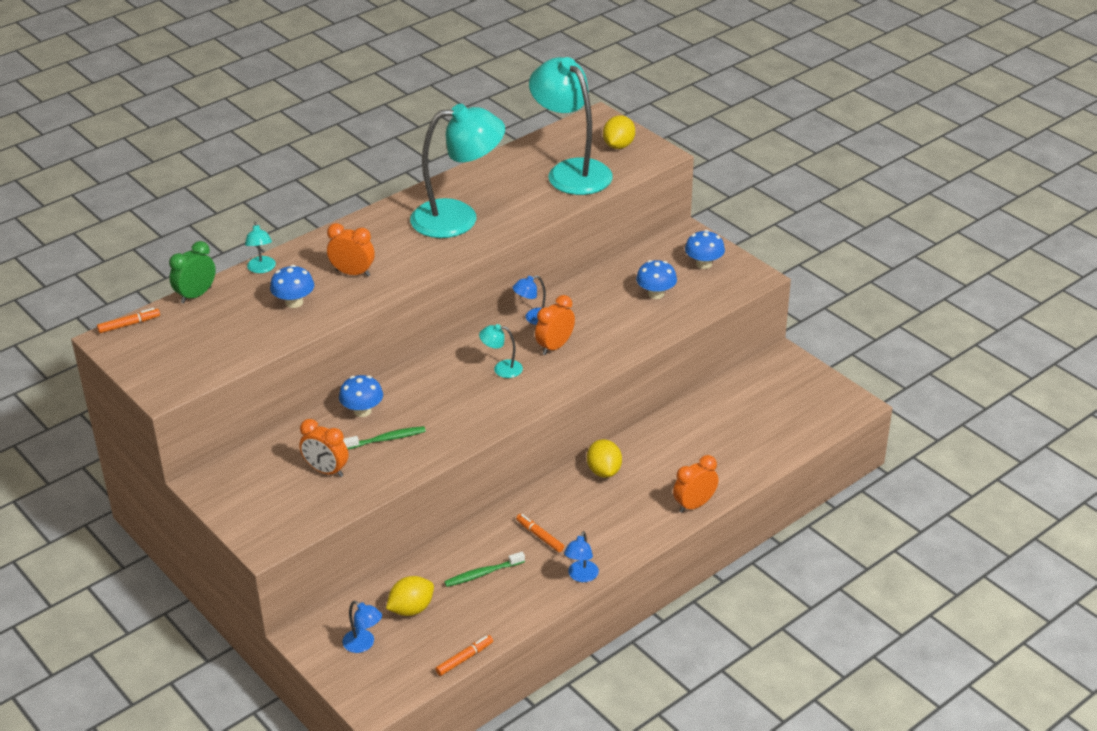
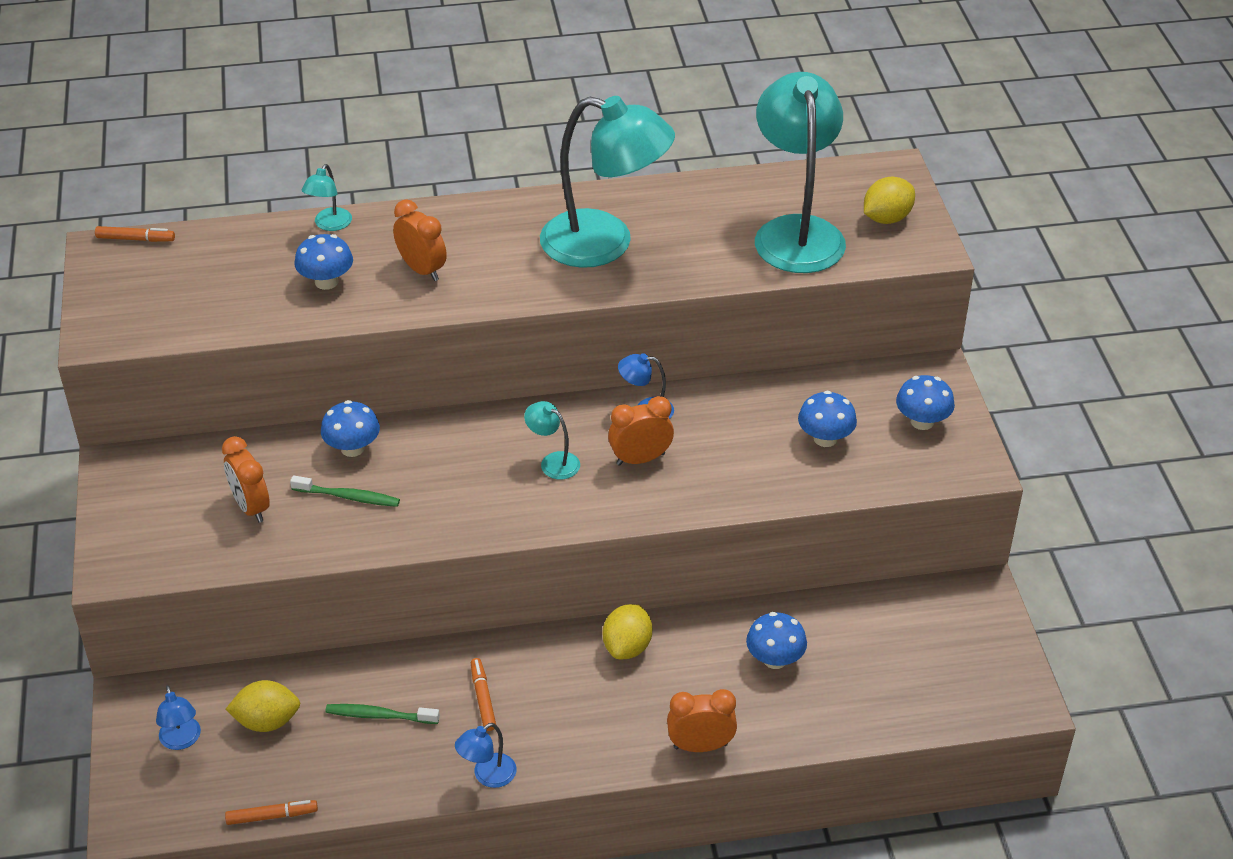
camera: 30 degrees right, 5 degrees up
green clock [169,241,216,303] -> none
none -> blue mushroom [746,612,807,669]

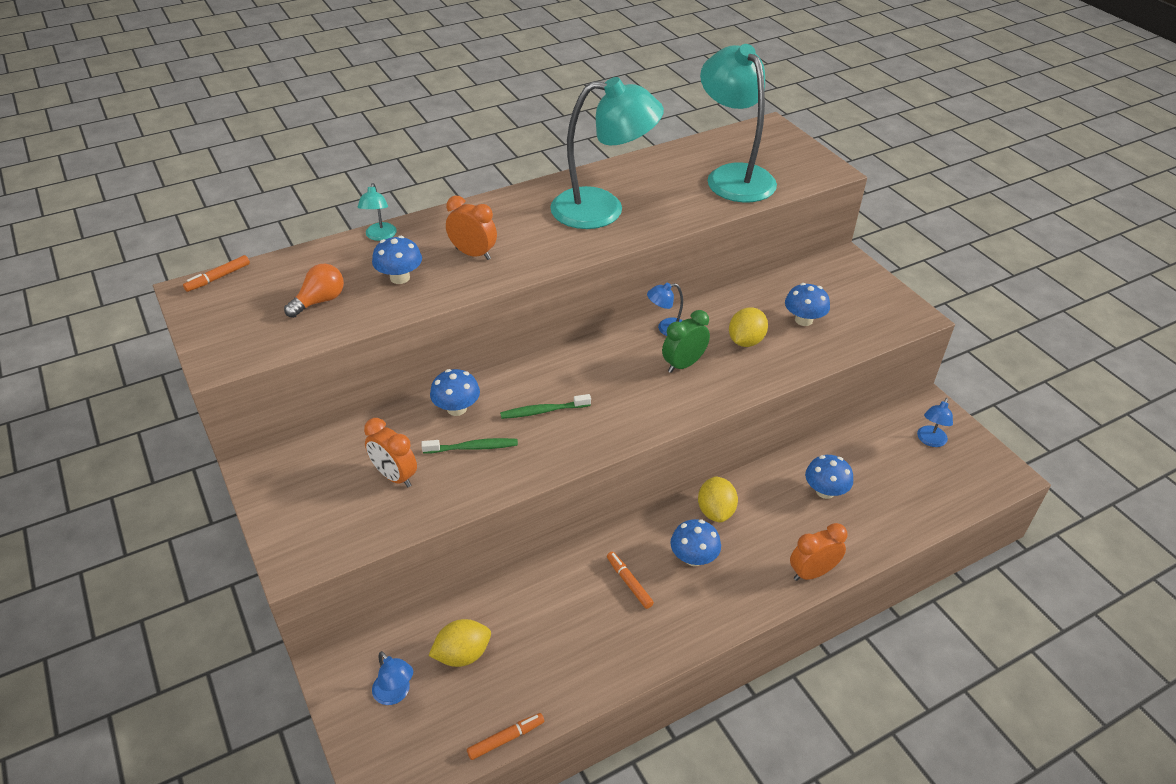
camera: 20 degrees left, 0 degrees up
orange marker [95,226,175,242] -> orange marker turned 150 degrees clockwise [183,255,250,292]
green toothbrush [325,704,440,724] -> green toothbrush moved to [500,394,591,419]
blue lamp [455,723,517,788] -> blue lamp moved to [917,398,953,447]
turquoise lamp [524,401,580,479] -> none
orange clock [608,396,674,466] -> green clock [662,310,710,373]
yellow lemon [864,177,915,224] -> yellow lemon moved to [729,307,768,347]
blue mushroom [896,375,955,430] -> blue mushroom moved to [671,519,721,566]
none -> orange light bulb [284,264,344,318]

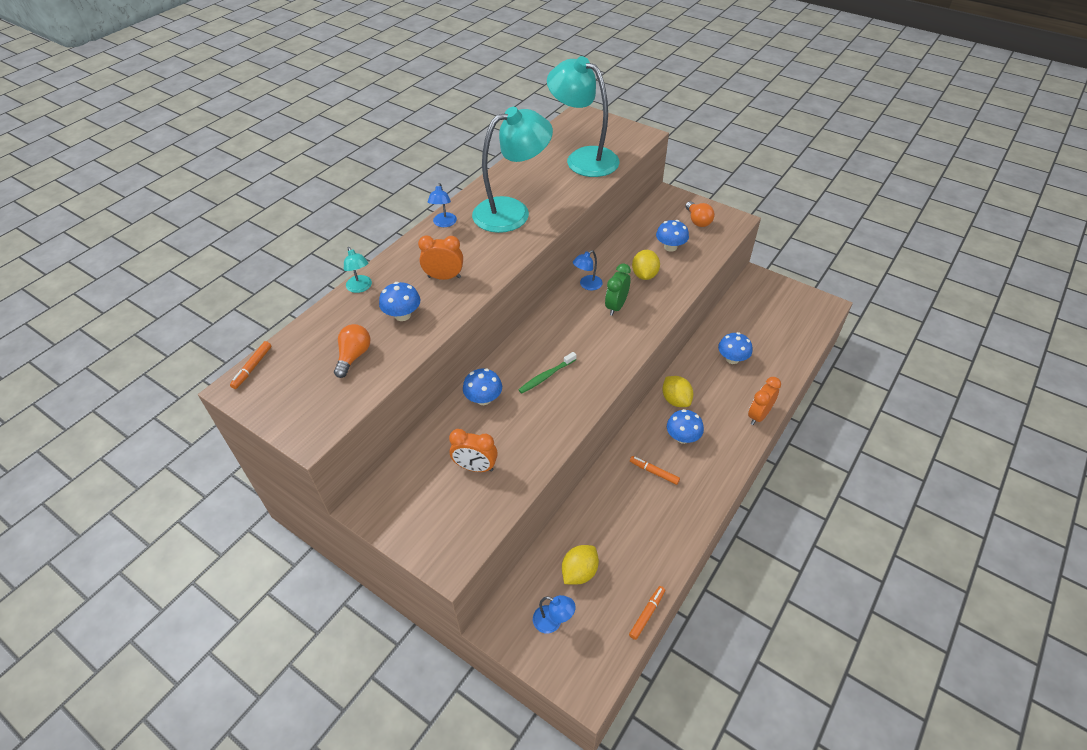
camera: 25 degrees left, 5 degrees up
green toothbrush [421,438,518,454] -> none
blue lamp [917,398,953,447] -> blue lamp moved to [428,183,457,227]
none -> orange light bulb [685,201,715,227]

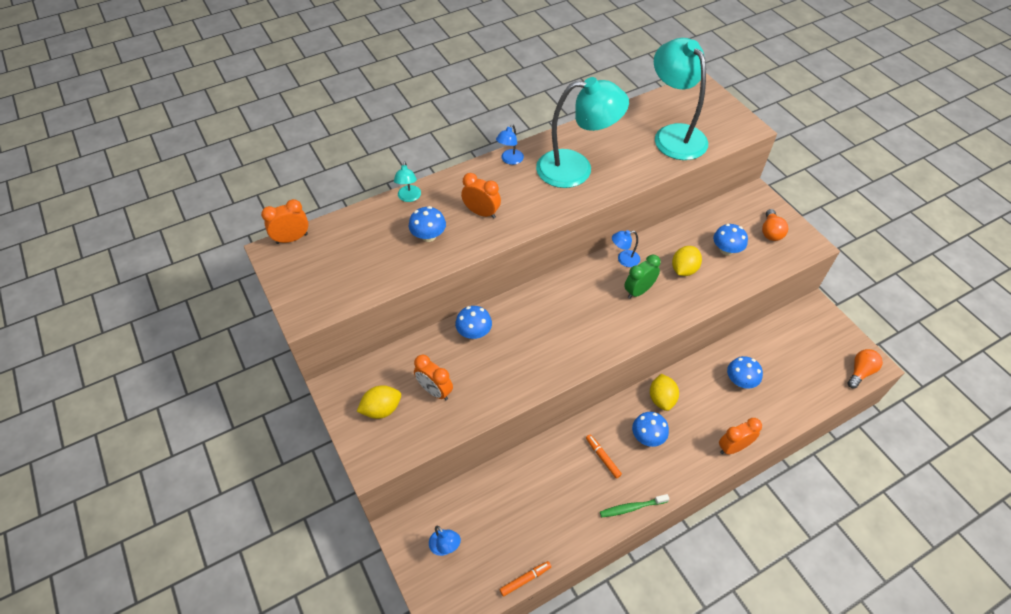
camera: 25 degrees right, 5 degrees up
orange marker [230,341,271,389] -> orange clock [261,199,308,244]
orange light bulb [334,324,370,378] -> orange light bulb moved to [847,349,883,388]
green toothbrush [518,352,576,394] -> green toothbrush moved to [600,494,669,518]
yellow lemon [562,545,599,585] -> yellow lemon moved to [357,385,401,419]

